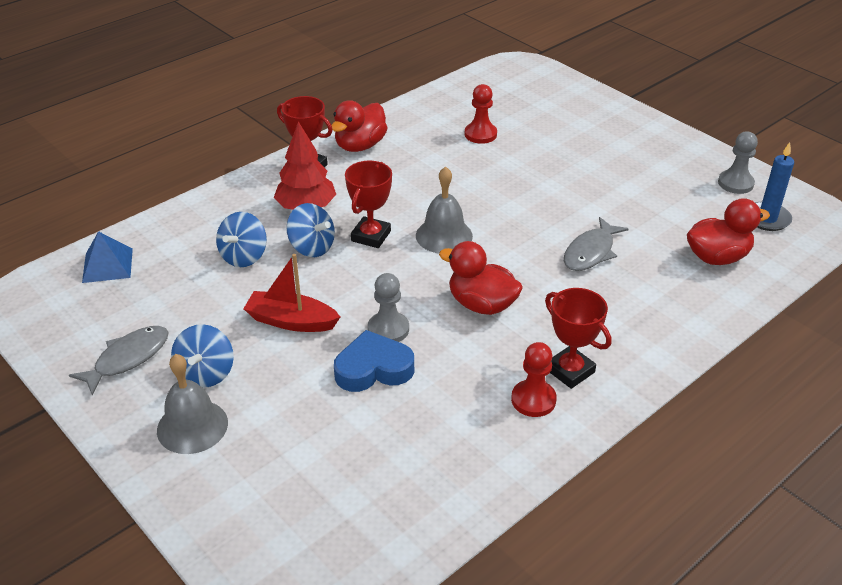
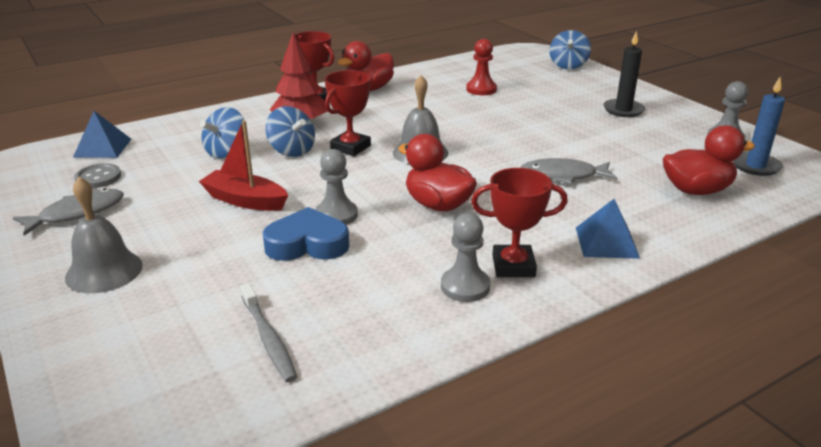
camera: 10 degrees right, 10 degrees down
blue spinning top [171,324,234,388] -> blue spinning top moved to [549,30,591,69]
red pawn [511,342,557,417] -> grey pawn [441,213,490,302]
red trophy [545,288,611,389] -> red trophy turned 60 degrees counterclockwise [471,168,568,277]
grey fish [564,217,629,271] -> grey fish turned 45 degrees clockwise [521,158,618,185]
none -> grey button [74,163,121,188]
none -> grey toothbrush [241,283,297,382]
none -> blue pyramid [576,199,640,259]
none -> black candle [603,31,645,117]

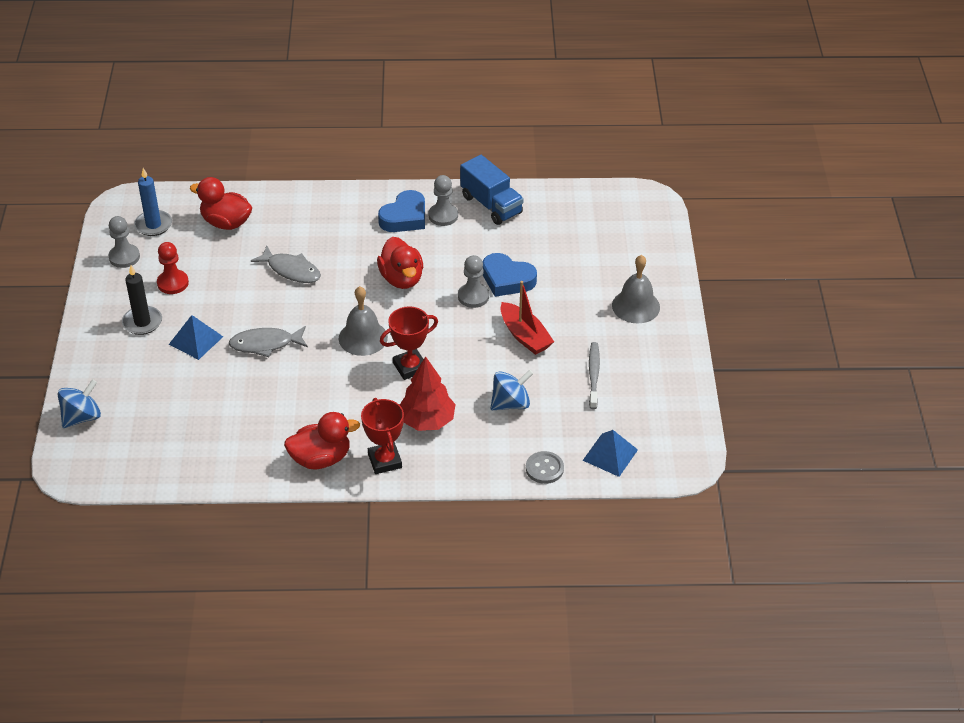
camera: 150 degrees left, 15 degrees up
grey fish [13,188,124,236] -> grey fish moved to [229,326,308,357]
grey button [74,163,121,188] -> grey button moved to [526,451,564,484]
grey toothbrush [241,283,297,382] -> grey toothbrush moved to [589,342,600,409]
blue spinning top [265,106,315,157] -> none
red pawn [466,39,497,95] -> red pawn moved to [157,242,189,294]
red trophy [471,168,568,277] -> blue heart [378,190,425,232]
blue pyramid [576,199,640,259] -> blue pyramid moved to [169,315,223,360]
none -> blue truck [460,155,524,225]

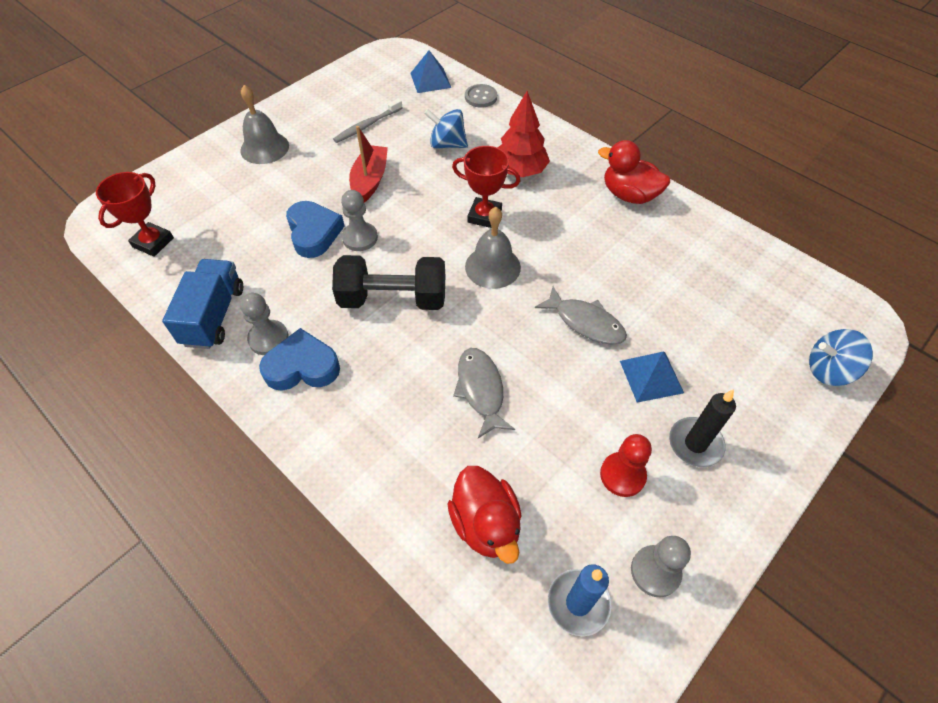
camera: 135 degrees left, 10 degrees up
red trophy [361,398,404,474] -> red trophy moved to [96,172,174,257]
red duck [377,237,423,289] -> black dumbbell [332,255,445,310]

